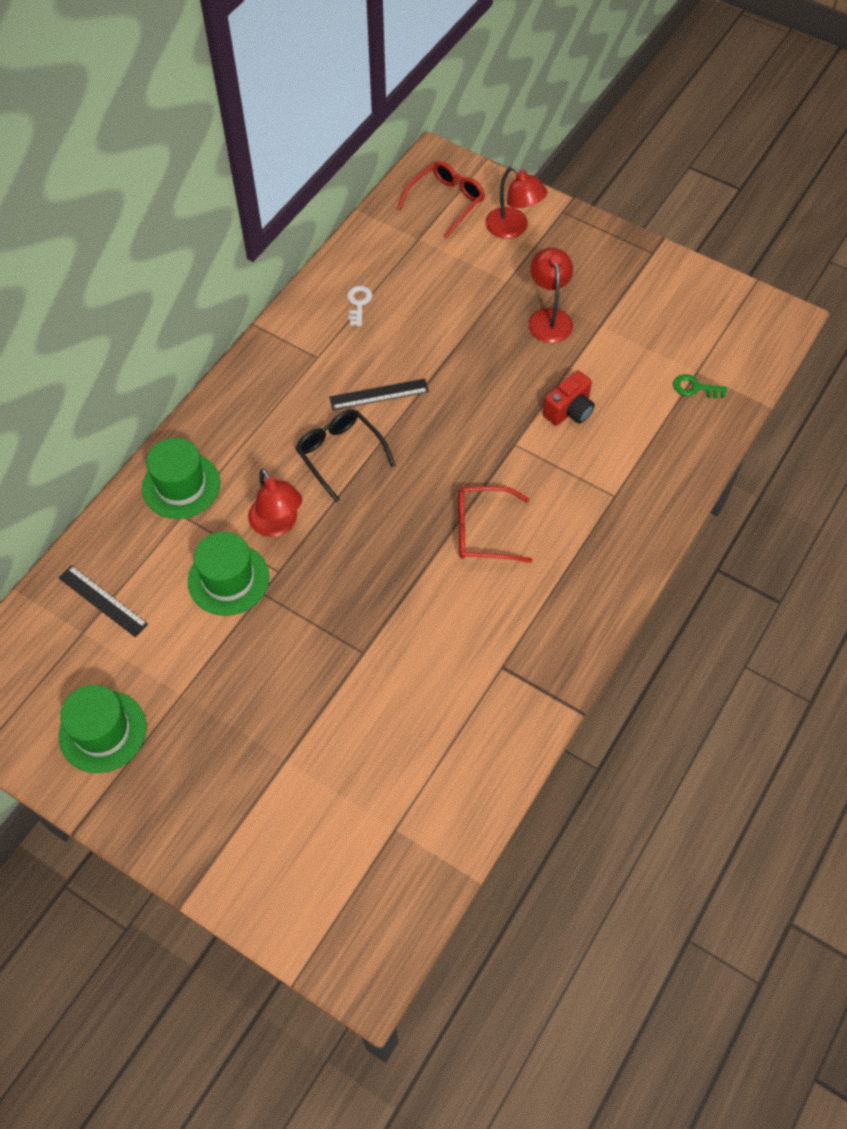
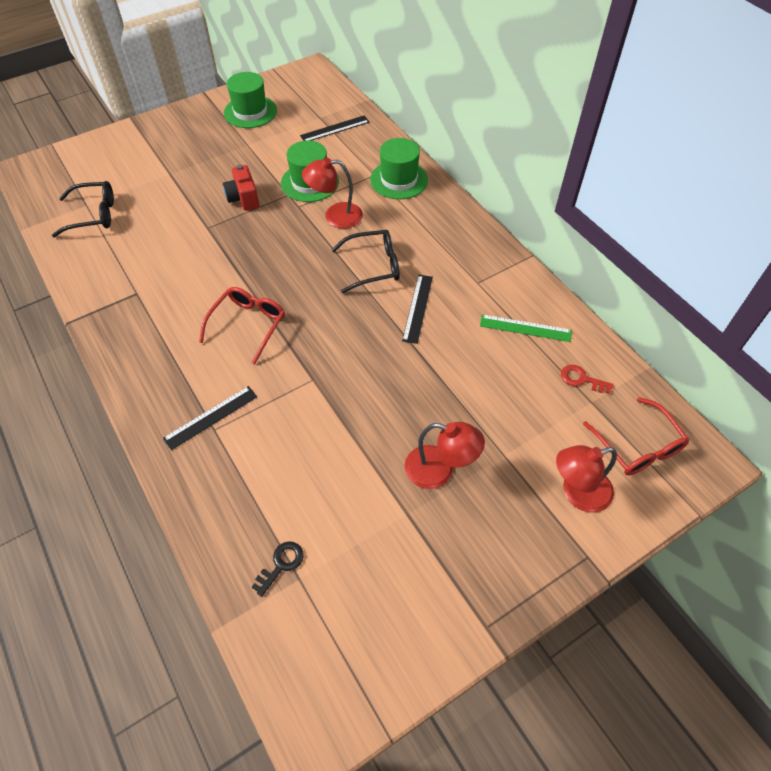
camera: 115 degrees right, 5 degrees down
white key [347,286,372,326] -> green ruler [480,314,572,342]
red camera [543,370,595,426] -> red camera moved to [223,165,259,211]
green key [673,374,727,398] -> black key [252,542,304,597]
none -> black glasses [52,181,114,237]
none -> black ruler [163,386,257,450]
none -> red key [561,365,614,394]

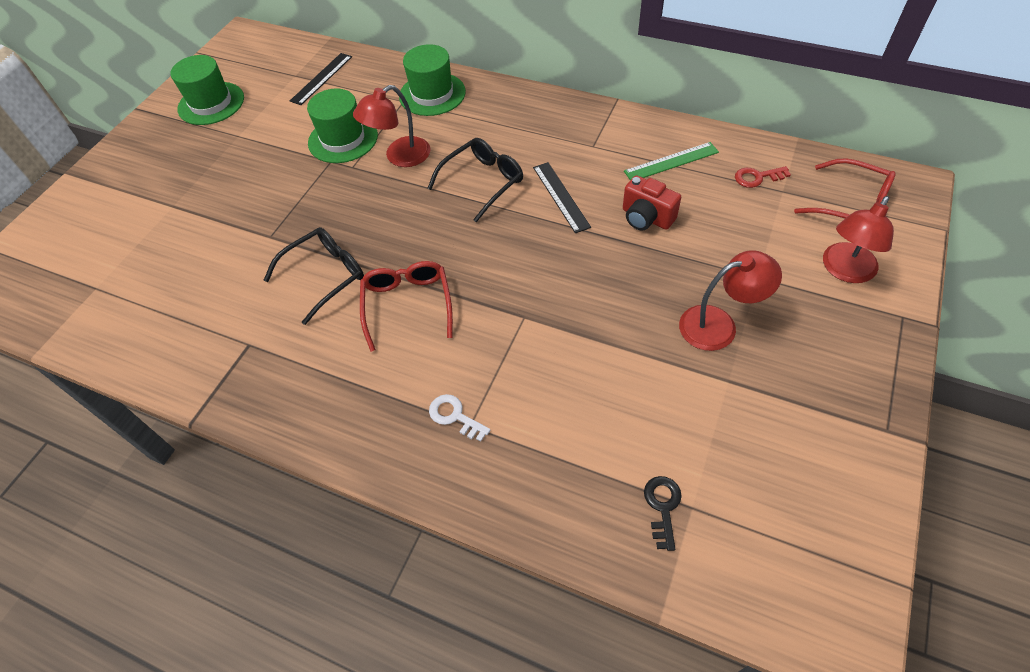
camera: 30 degrees left, 0 degrees up
black glasses [52,181,114,237] -> black glasses moved to [264,227,364,325]
black ruler [163,386,257,450] -> white key [429,394,490,442]
red camera [223,165,259,211] -> red camera moved to [623,175,681,230]

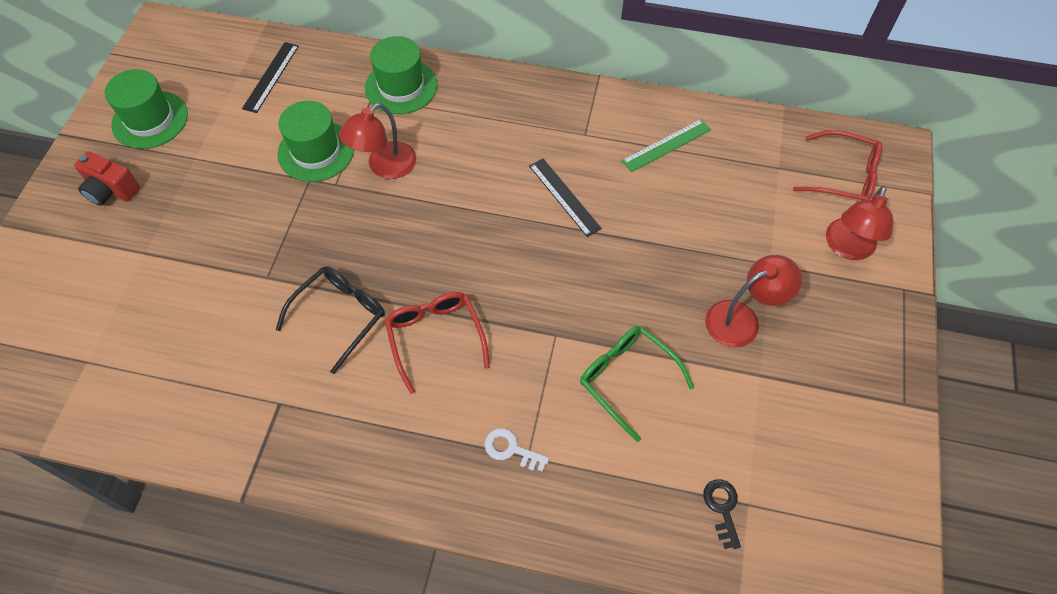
camera: 15 degrees left, 5 degrees up
black glasses [427,138,523,222] -> none
red camera [623,175,681,230] -> red camera moved to [74,152,140,206]
red key [735,166,791,188] -> none
none -> green glasses [580,326,694,442]

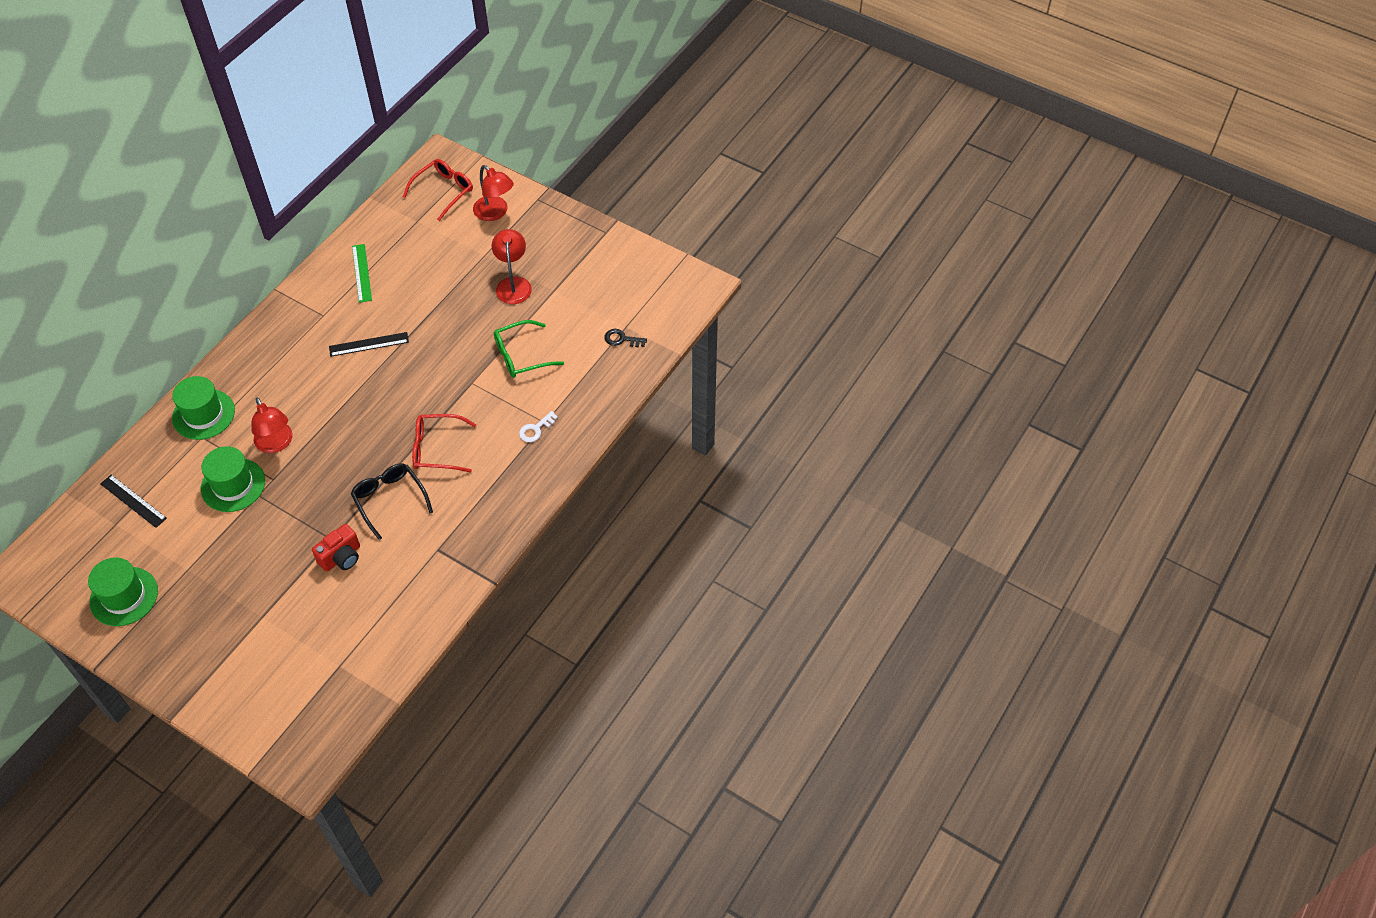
camera: 70 degrees left, 5 degrees down
red camera [74,152,140,206] -> red camera moved to [312,524,360,571]

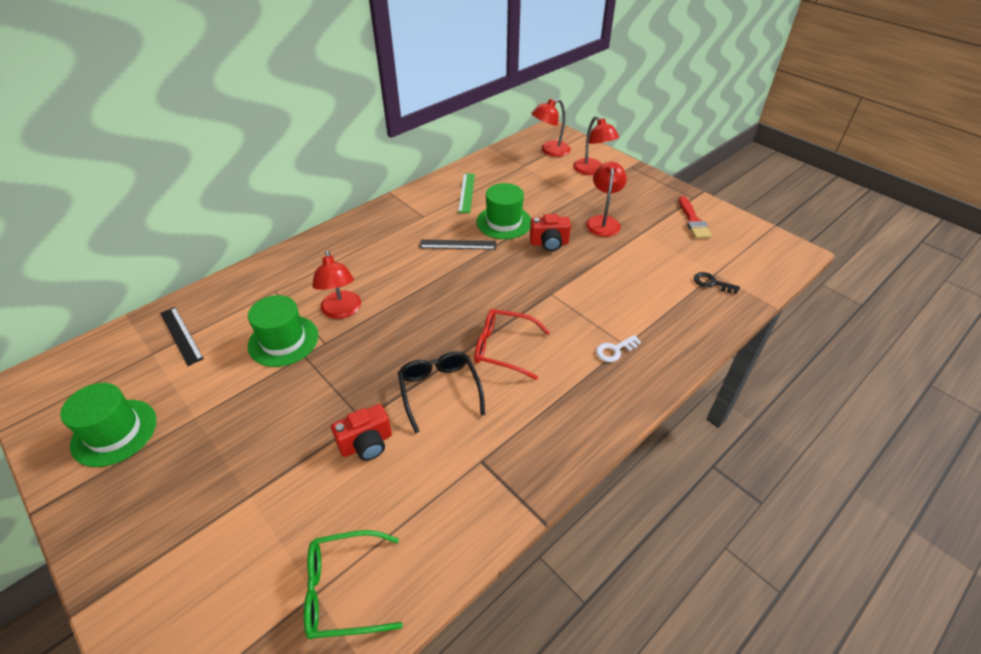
camera: 15 degrees right, 10 degrees down
green hat [172,376,235,440] -> green hat moved to [476,183,531,239]
red glasses [403,159,473,221] -> red lamp [531,99,571,157]
green glasses [494,320,564,378] -> green glasses moved to [304,530,403,639]
none -> red camera [530,214,571,251]
none -> red brush [679,196,712,239]

